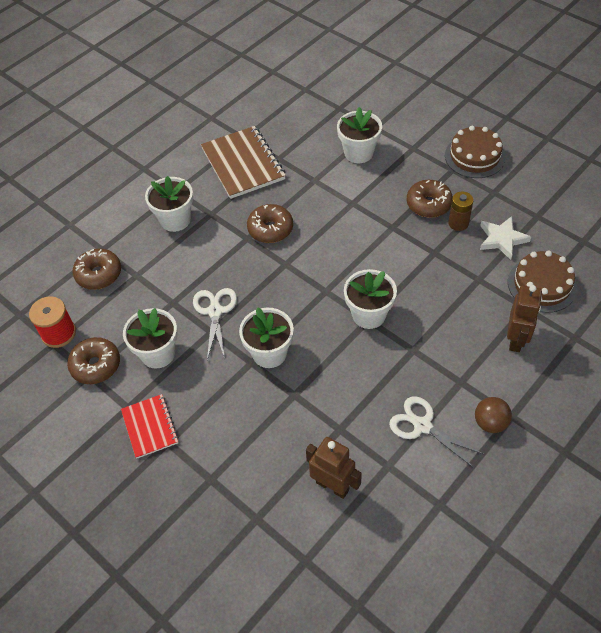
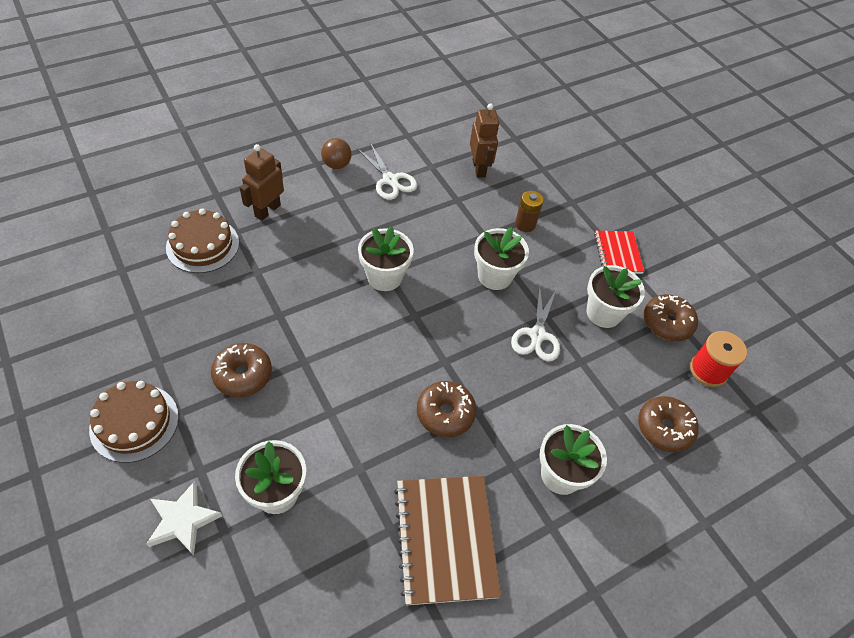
camera: 170 degrees left, 0 degrees up
brown robot [306,437,362,499] -> brown robot turned 150 degrees counterclockwise [470,103,499,178]
brown battery [448,192,474,231] -> brown battery moved to [515,191,543,232]
white star [480,216,531,260] -> white star moved to [146,481,222,556]

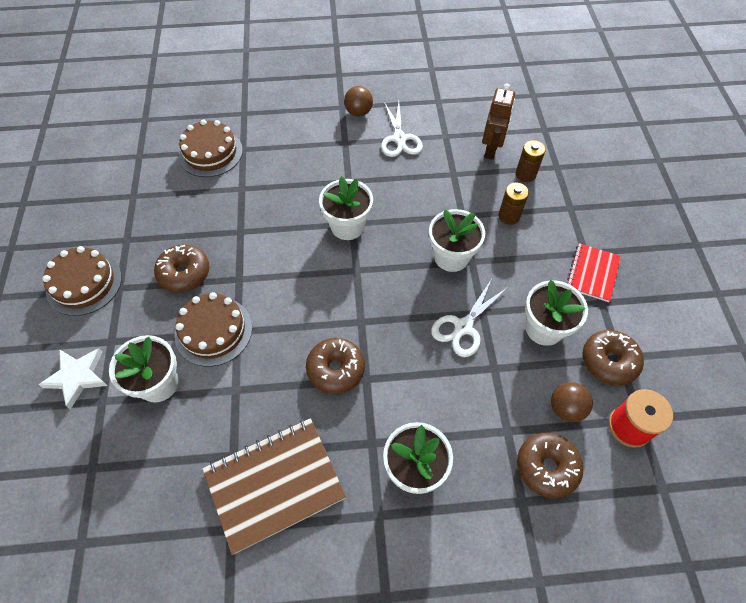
camera: 30 degrees right, 5 degrees up
brown robot [240,144,284,221] -> none
brown notebook [394,476,501,605] -> brown notebook turned 45 degrees clockwise [202,418,346,555]
none -> brown cake [175,292,252,367]
none -> brown battery [516,140,546,182]
none -> brown ball [551,382,593,422]

